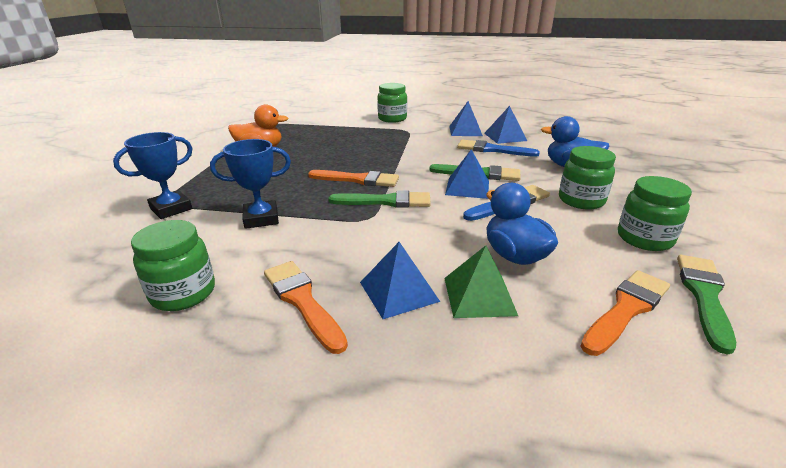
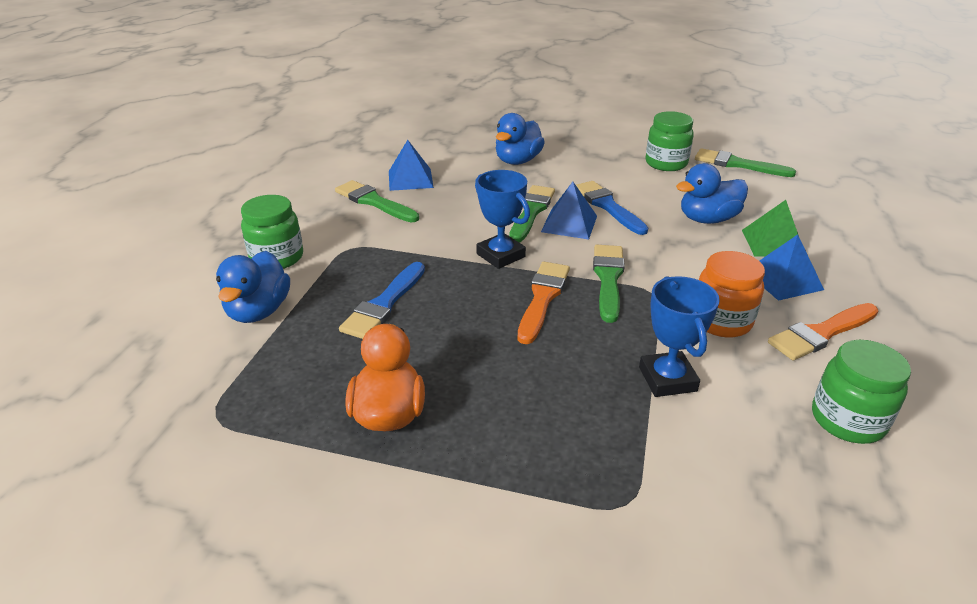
camera: 85 degrees left, 5 degrees up
blue trophy [113,132,193,219] -> blue trophy moved to [475,170,530,269]
blue pyramid [449,101,483,136] -> green brush [335,180,419,222]
blue brush [457,139,540,157] -> blue brush moved to [339,262,425,339]
green jar [559,146,616,210] -> none
orange brush [580,270,670,356] -> none
none -> blue duck [216,251,290,323]
none -> orange jar [699,251,765,338]

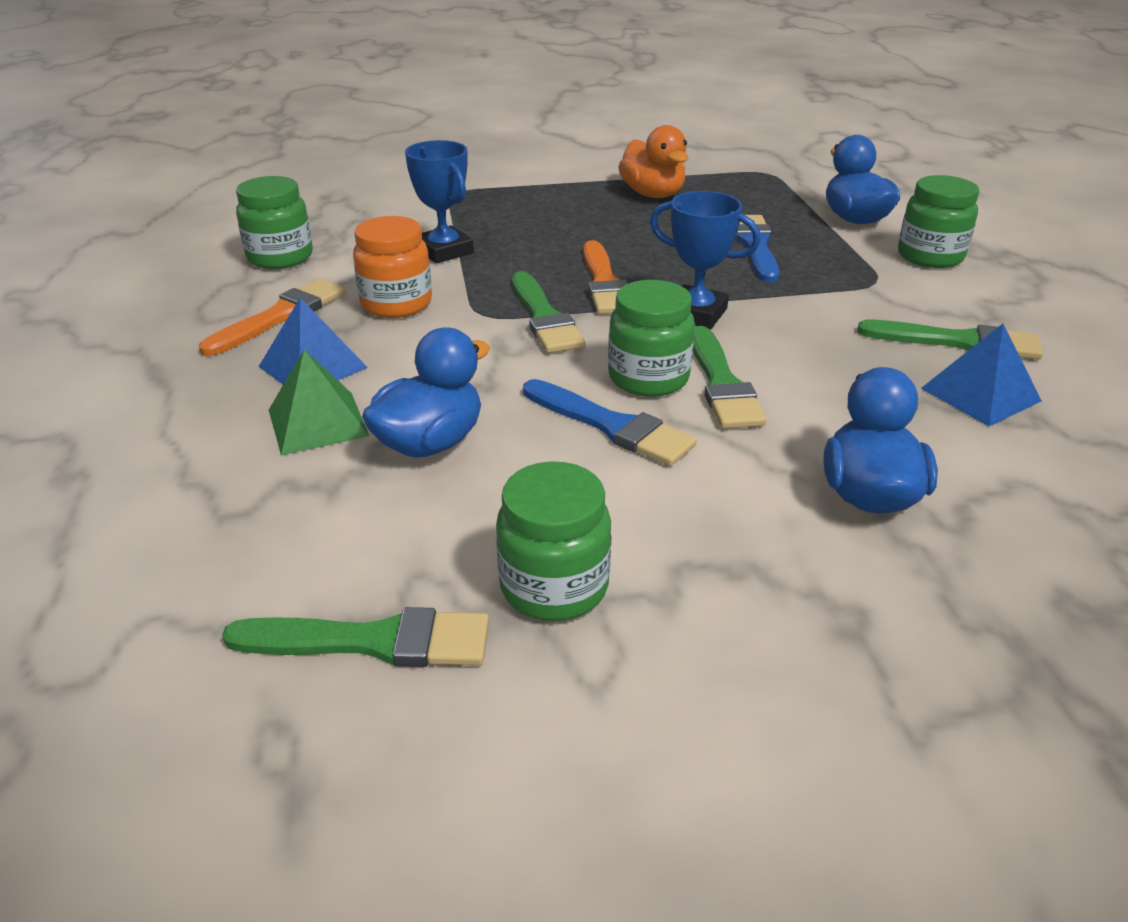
camera: 155 degrees right, 0 degrees up
blue pyramid [541,182,597,240] -> green jar [608,280,695,397]

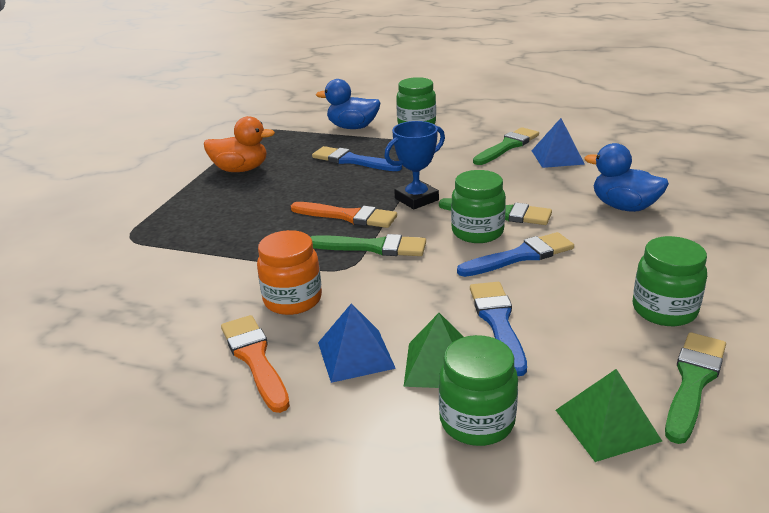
camera: 60 degrees left, 5 degrees down
green jar [236,176,313,269] -> green jar moved to [439,335,518,446]
blue duck [362,327,490,457] -> blue brush [470,282,527,376]
blue trophy [405,140,474,263] -> none
none -> green pyramid [556,369,662,462]

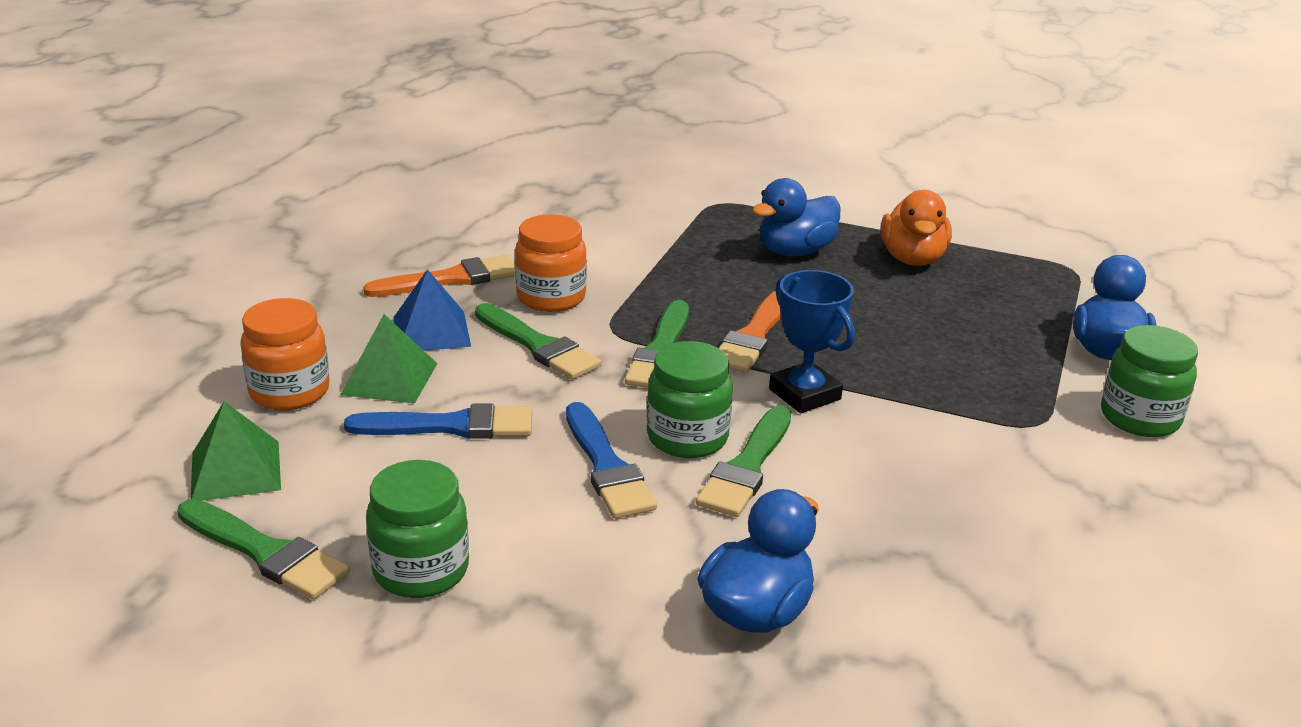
camera: 90 degrees right, 0 degrees up
blue brush [312,146,402,171] -> none
green jar [439,335,518,446] -> orange jar [240,298,330,411]
green brush [473,127,539,165] -> green brush moved to [475,303,601,379]
blue pyramid [532,118,585,168] -> none
none -> blue duck [752,178,840,256]

